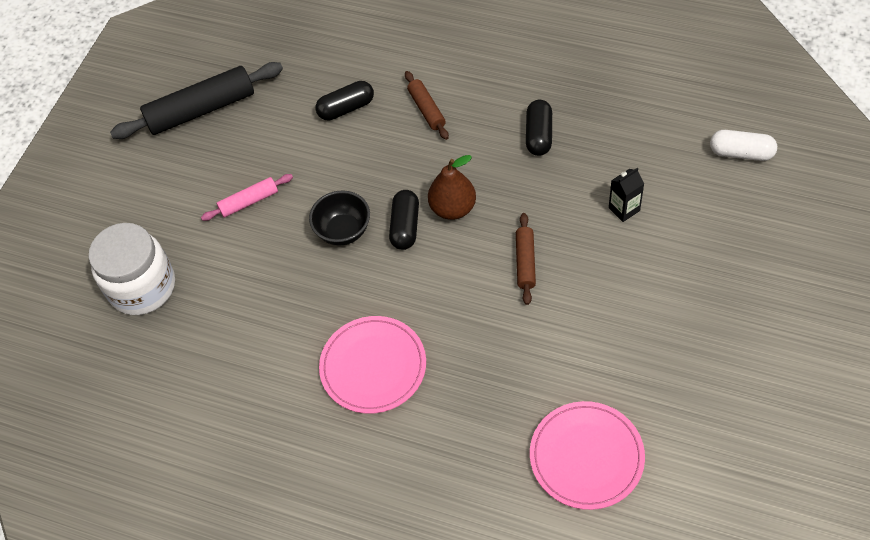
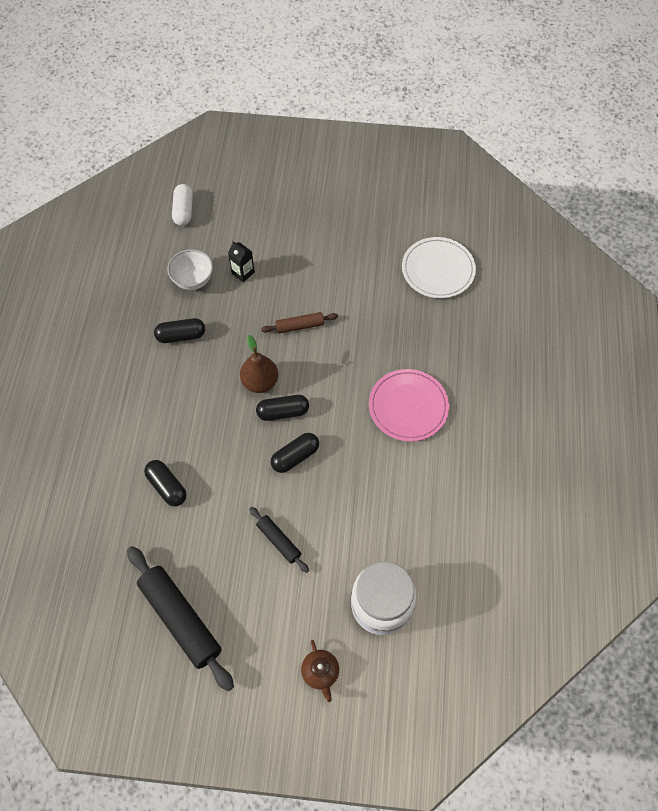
camera: 110 degrees left, 5 degrees up
pink rolling pin [201,174,293,221] -> black rolling pin [249,507,309,573]
black bowl [309,190,370,245] -> black capsule [271,433,319,473]
brown rolling pin [405,71,449,140] -> none
pink plate [530,401,645,510] -> white plate [402,237,476,298]
none -> white bowl [167,249,213,290]
none -> brown teapot [301,640,339,702]

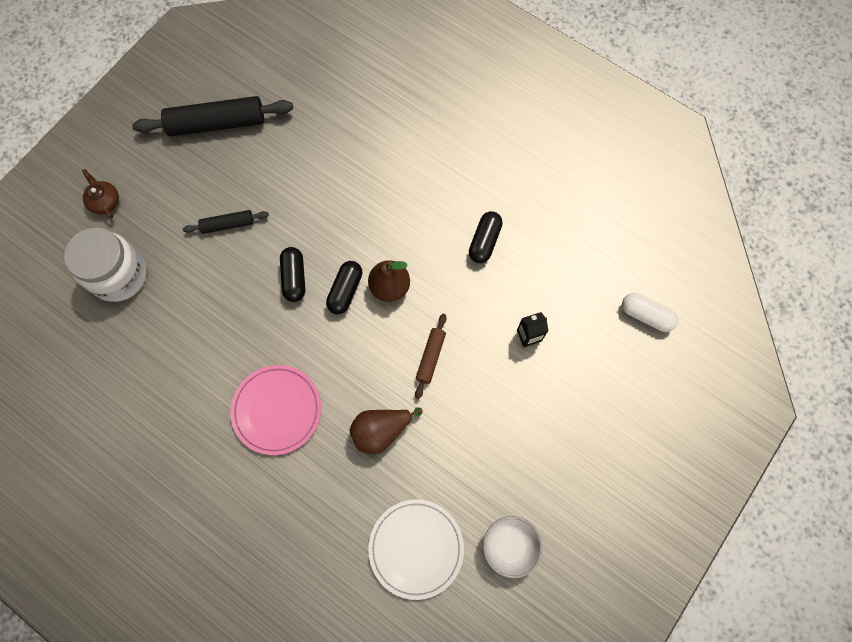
camera: 120 degrees right, 10 degrees up
black capsule [144,460,186,506] -> none
white bowl [167,249,213,290] -> white bowl moved to [483,516,542,578]
brown teapot [301,640,339,702] -> brown teapot turned 45 degrees clockwise [82,169,119,219]
none -> brown pear [350,407,423,454]

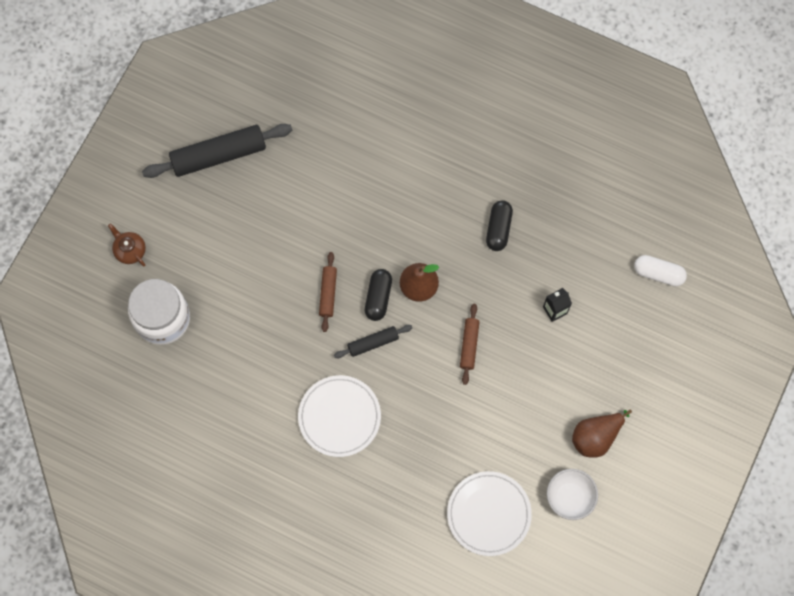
camera: 10 degrees left, 0 degrees up
black rolling pin [183,210,269,234] -> black rolling pin moved to [334,325,412,358]
pink plate [230,365,321,455] -> white plate [298,375,381,457]
black capsule [280,247,305,302] -> brown rolling pin [319,252,337,332]
brown pear [350,407,423,454] -> brown pear moved to [572,409,632,458]

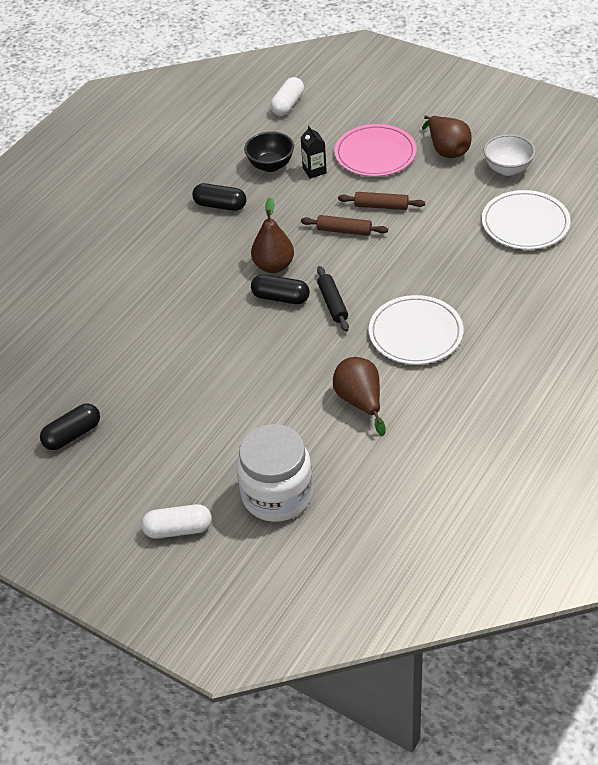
camera: 80 degrees left, 25 degrees down
brown teapot [108,223,146,267] -> white capsule [142,504,212,539]
black rolling pin [142,124,292,178] -> black capsule [40,404,100,450]
brown rolling pin [319,252,337,332] -> brown rolling pin moved to [338,192,425,210]
none -> black bowl [244,131,294,172]
none -> brown pear [333,357,386,436]
none -> pink plate [334,124,416,177]

